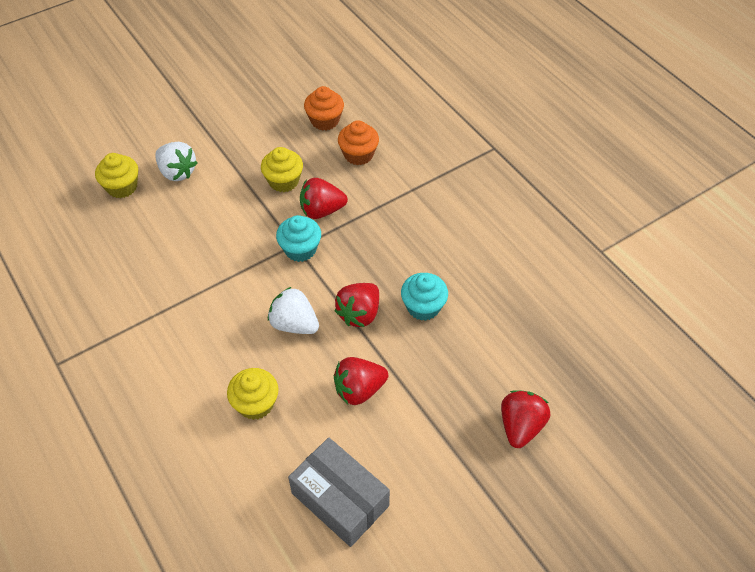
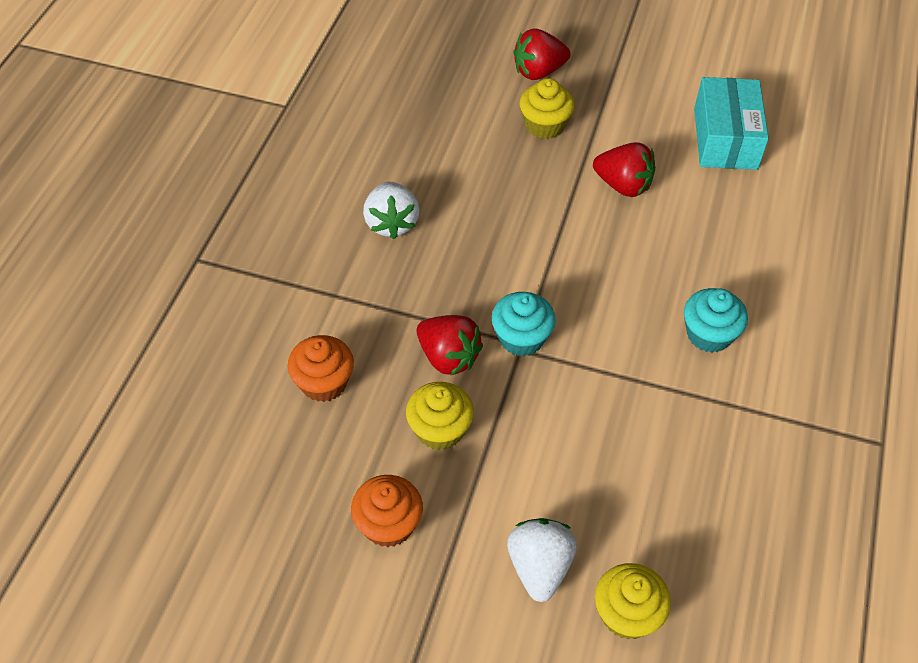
camera: 130 degrees left, 0 degrees up
yellow cupcake [227,368,279,420] -> yellow cupcake moved to [520,78,574,139]
white strawberry [268,287,319,334] -> white strawberry moved to [363,182,420,239]
grey box [288,437,390,547] -> turquoise box [694,77,769,170]
orange cupcake [304,86,344,131] -> orange cupcake moved to [351,475,423,547]
red strawberry [334,283,379,327] -> none
turquoise cupcake [401,273,448,321] -> turquoise cupcake moved to [684,288,748,353]

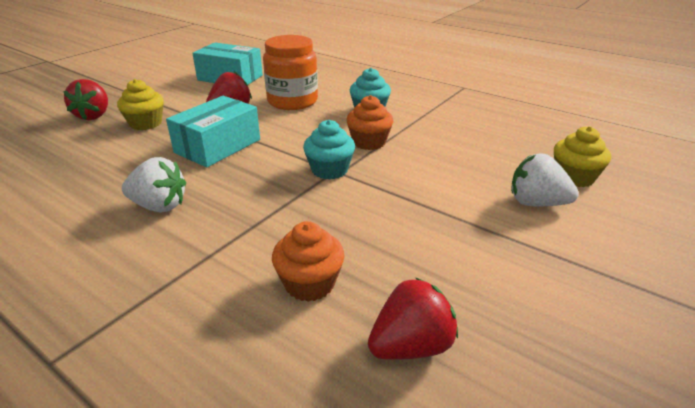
camera: 70 degrees left, 20 degrees down
orange cupcake [351,475,423,547] -> orange cupcake moved to [346,95,393,150]
yellow cupcake [406,382,474,450] -> none
red strawberry [416,315,483,376] -> red strawberry moved to [368,277,458,360]
none -> turquoise box [166,96,260,167]
none -> orange jar [263,35,318,110]

